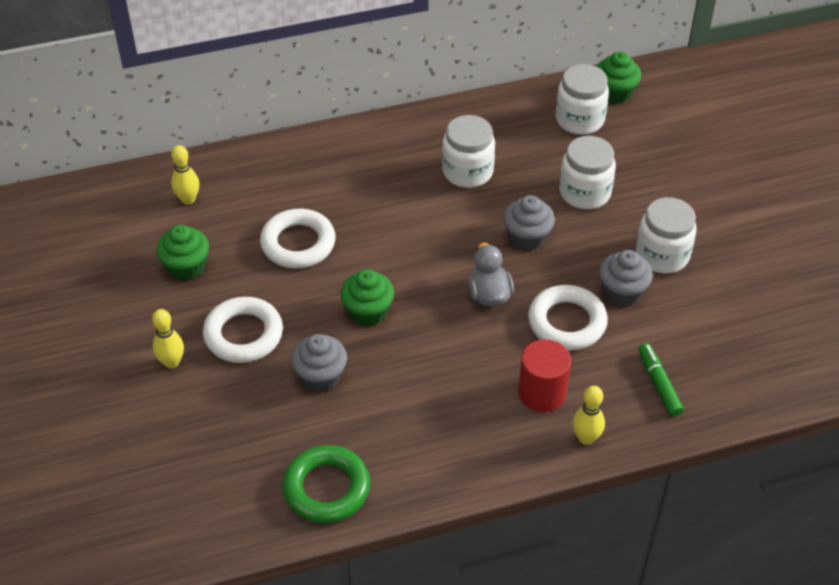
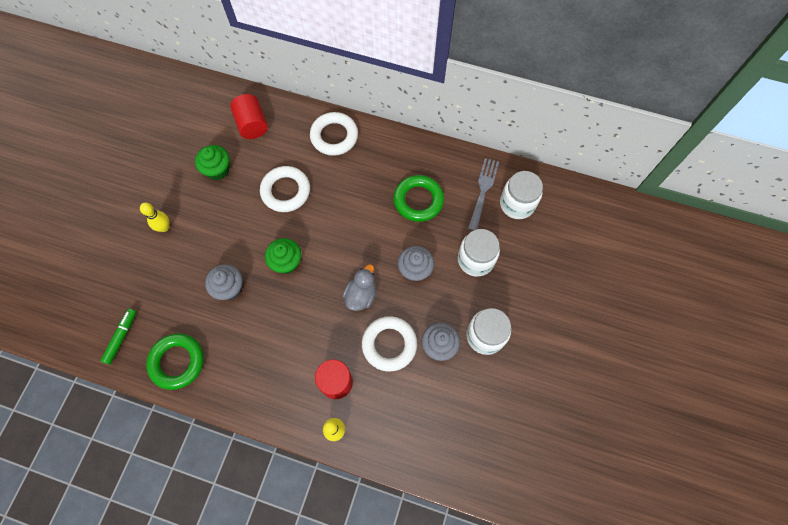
camera: 35 degrees right, 20 degrees up
yellow bowling pin [171,145,199,204] -> red cylinder [230,94,268,139]
white ring [203,297,283,363] -> white ring moved to [310,112,358,156]
white jar [442,115,495,188] -> green ring [393,175,444,222]
green cupcake [596,51,641,104] -> none
green marker [638,343,684,417] -> green marker moved to [100,309,136,365]
none -> grey fork [468,158,499,231]

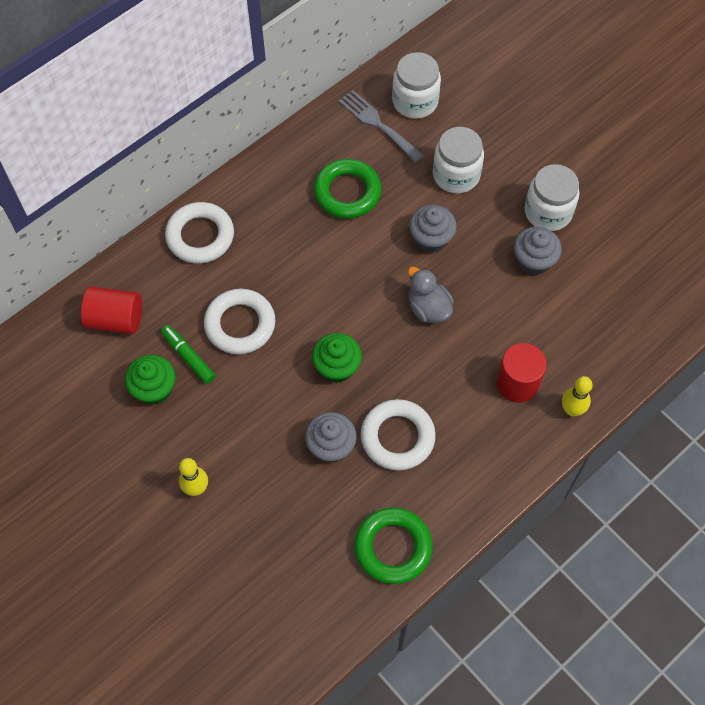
camera: 60 degrees left, 5 degrees down
green marker [100,309,136,365] -> green marker moved to [161,325,215,384]
white ring [362,316,417,372] -> white ring moved to [361,399,436,470]

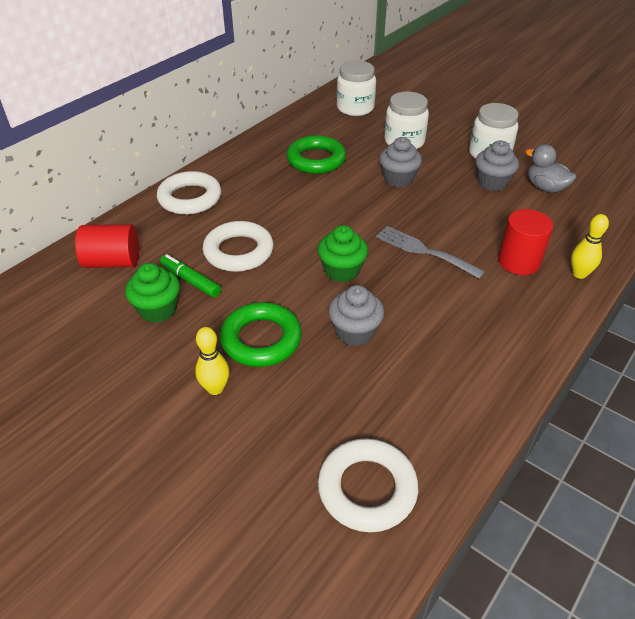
camera: 10 degrees left, 20 degrees down
grey fork [339,90,424,163] -> grey fork moved to [376,226,485,279]
green ring [354,507,433,584] -> green ring moved to [220,302,302,367]
white ring [361,399,436,470] -> white ring moved to [318,438,418,532]
grey duck [408,267,454,323] -> grey duck moved to [525,144,576,193]

